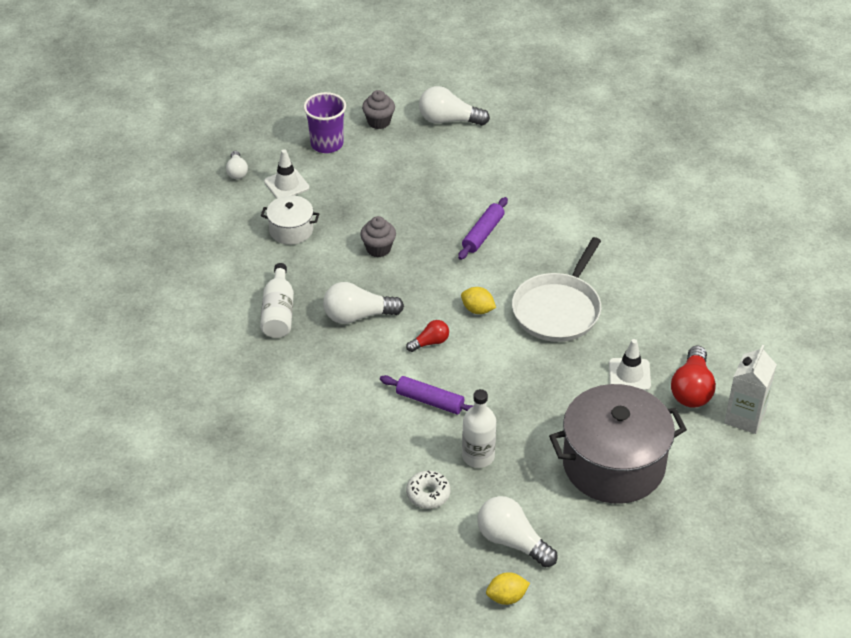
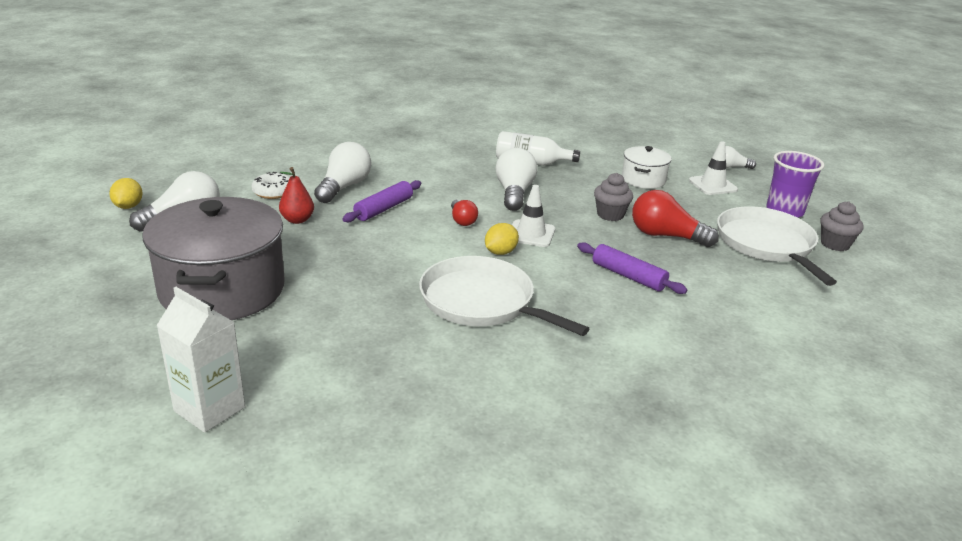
camera: 100 degrees right, 15 degrees down
white light bulb [419,86,490,126] -> white light bulb moved to [314,142,371,203]
white bottle [462,389,496,468] -> red pear [279,167,314,224]
white traffic cone [609,339,651,391] -> white traffic cone moved to [512,185,555,247]
red light bulb [671,346,716,408] -> red light bulb moved to [632,190,719,247]
none -> white pan [717,206,837,286]

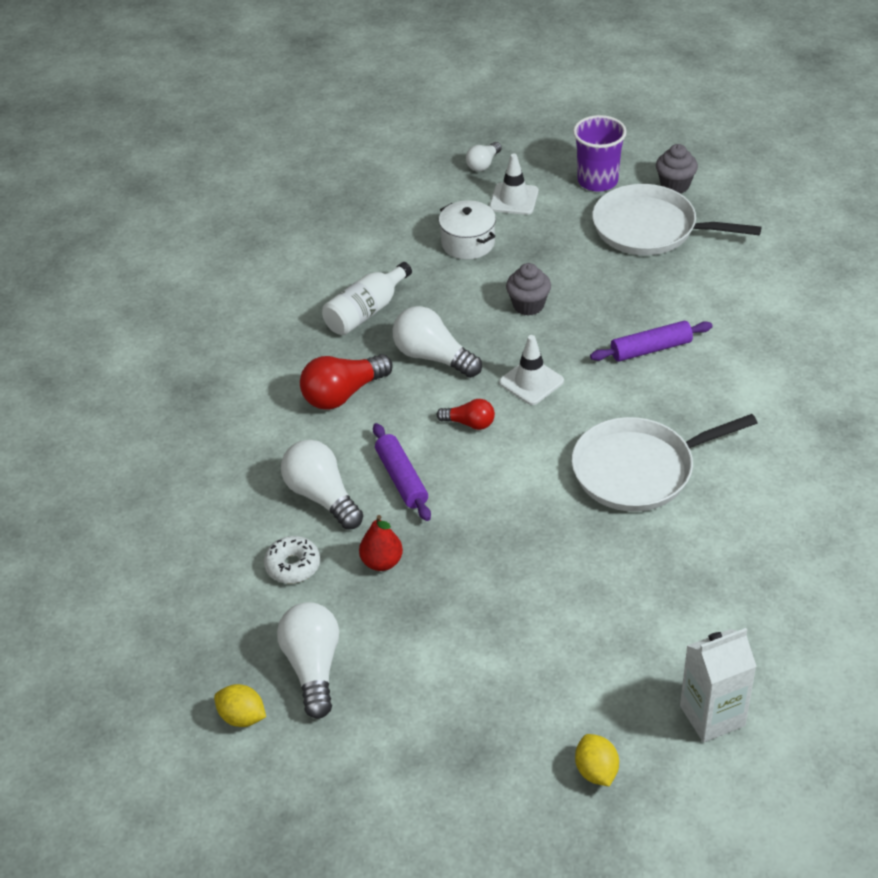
camera: 55 degrees left, 15 degrees up
grey pot [143,197,285,320] -> none
yellow lemon [485,223,519,255] -> yellow lemon moved to [575,734,619,787]
red light bulb [632,190,719,247] -> red light bulb moved to [300,354,393,410]

